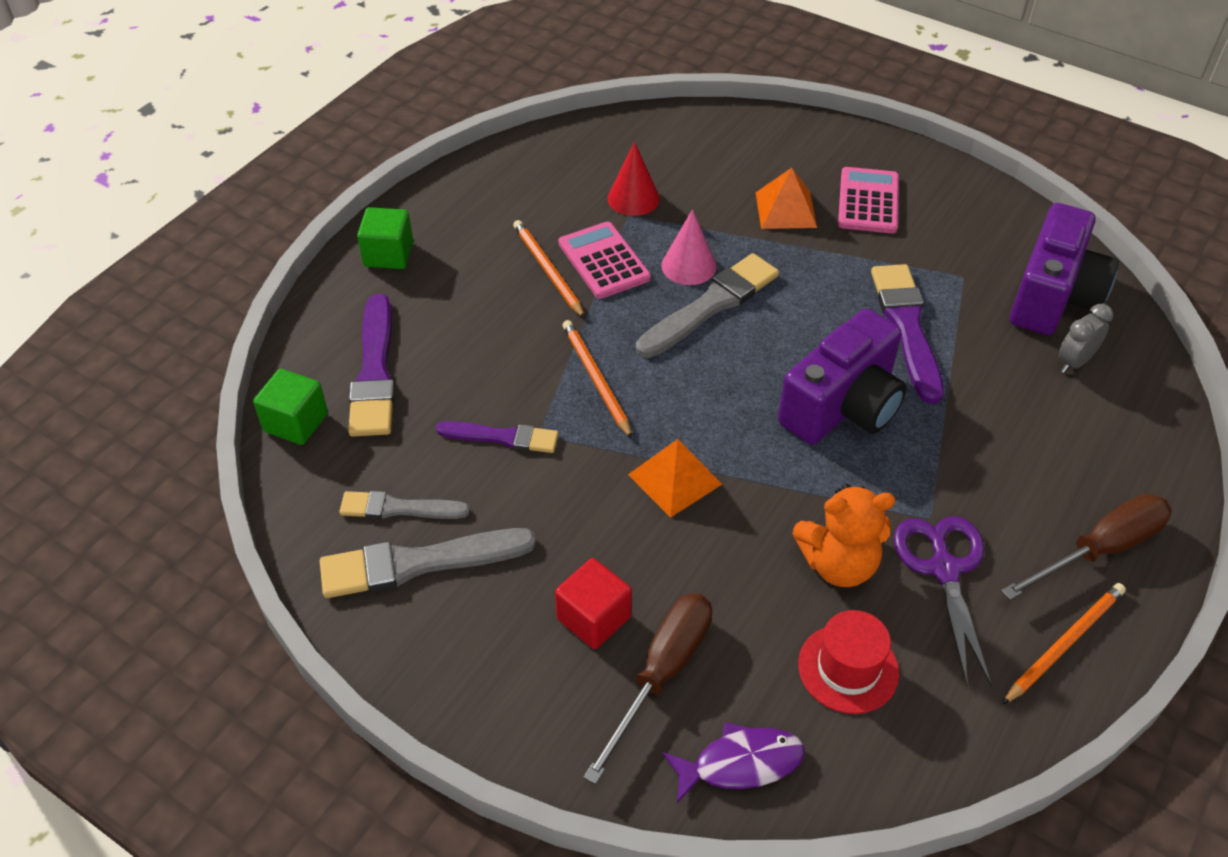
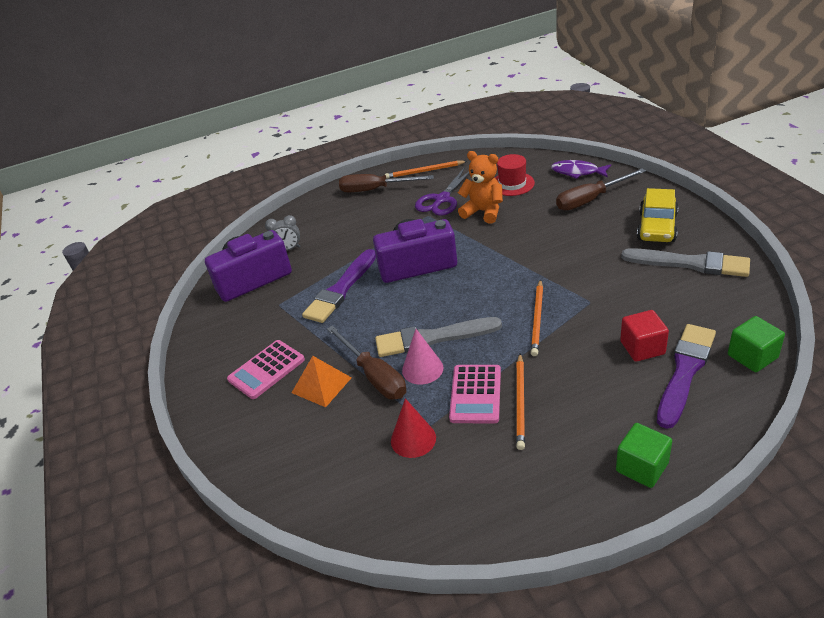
camera: 140 degrees left, 10 degrees down
grey brush [339,491,470,519] -> none
purple brush [436,421,558,453] -> none
red cube [555,558,632,649] -> red cube moved to [620,310,669,362]
orange pyramid [628,439,722,518] -> none
none -> brown screwdriver [327,325,406,399]
none -> yellow car [637,188,679,242]

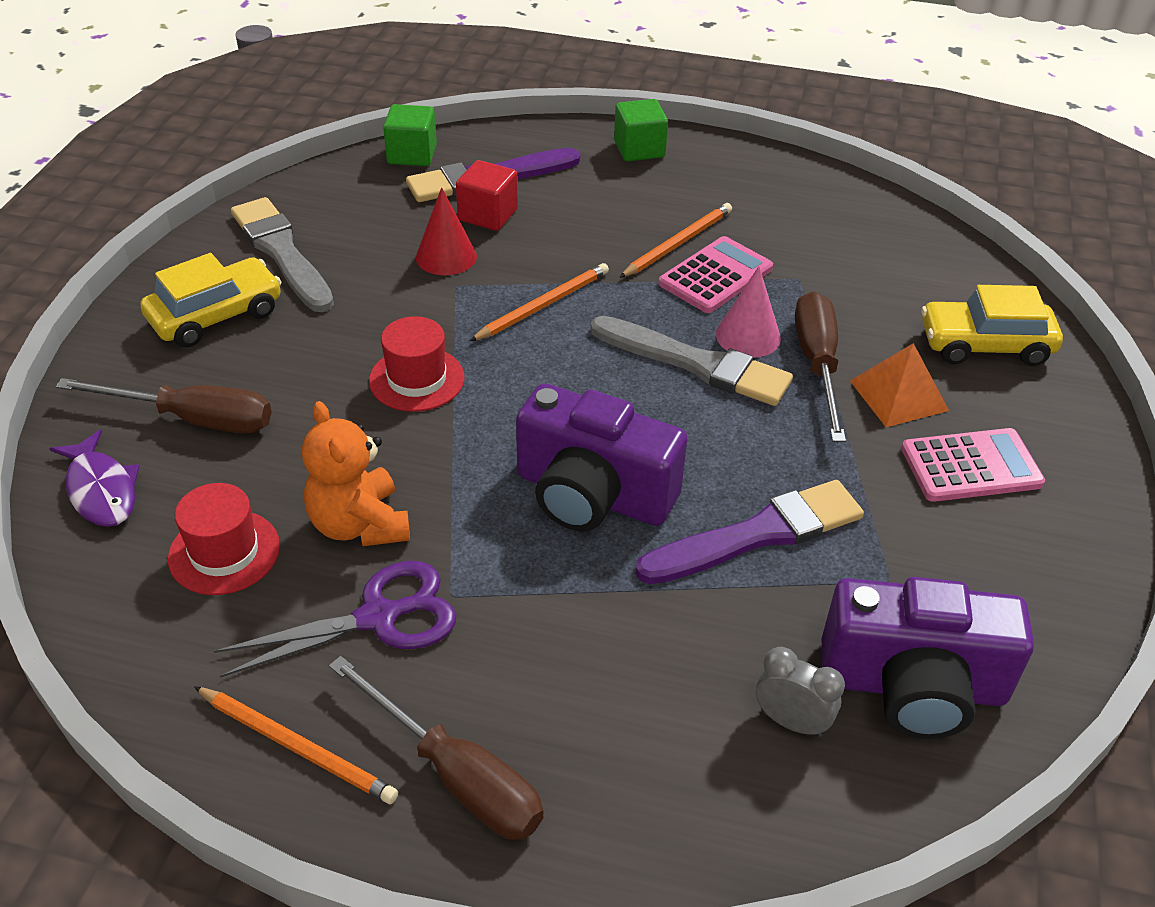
camera: 150 degrees left, 5 degrees up
red cone [391,398,436,458] -> red cone moved to [416,187,477,275]
none -> red hat [369,316,465,412]
none -> yellow car [921,285,1063,366]

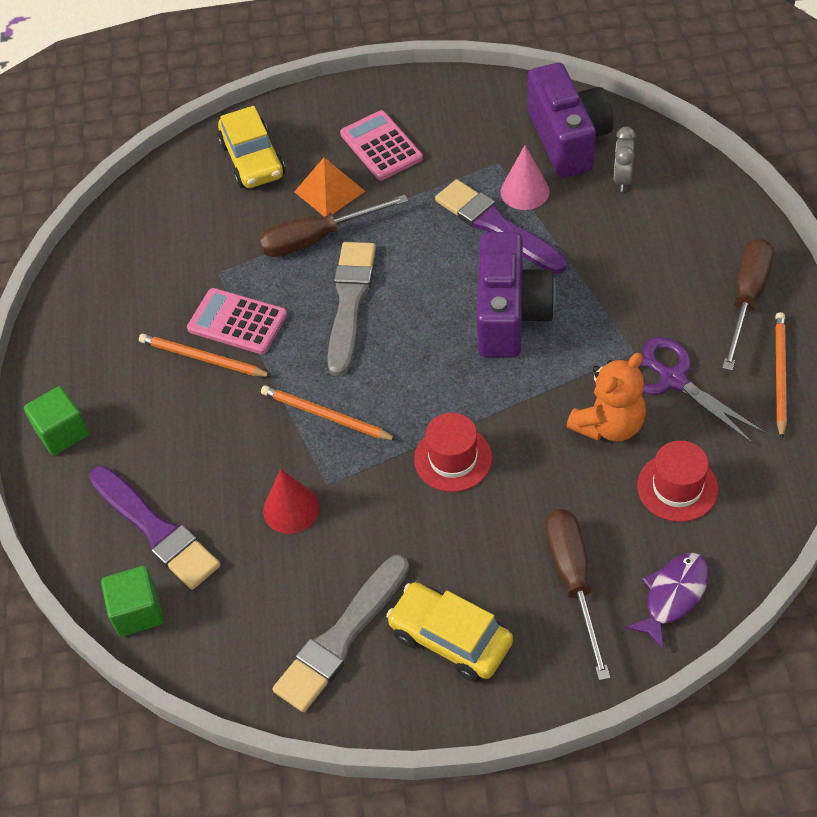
camera: 105 degrees left, 10 degrees up
red cube [456,160,518,231] -> none
pink cone [716,266,781,358] -> pink cone moved to [500,145,550,210]

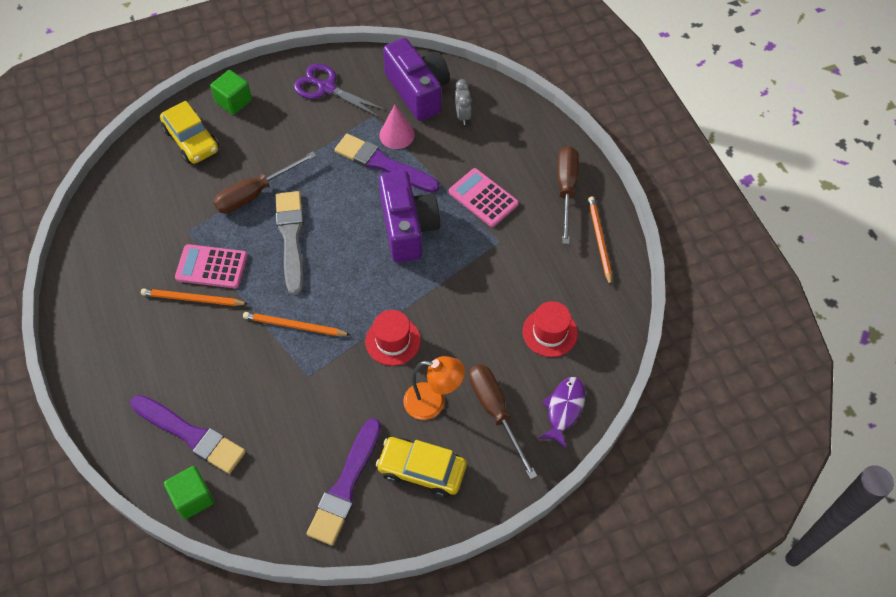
camera: 20 degrees left, 5 degrees up
green cube [24,386,89,455] -> green cube moved to [210,70,252,115]
red cone [263,469,319,534] -> none
grey brush [272,555,409,712] -> purple brush [307,418,381,545]
orange pyramid [294,157,365,217] -> none
pink calculator [340,110,423,180] -> pink calculator moved to [449,168,519,227]
orange teddy bear [567,353,646,442] -> none
purple scissors [627,337,766,444] -> purple scissors moved to [294,63,386,117]
none -> orange lamp [403,356,465,420]

